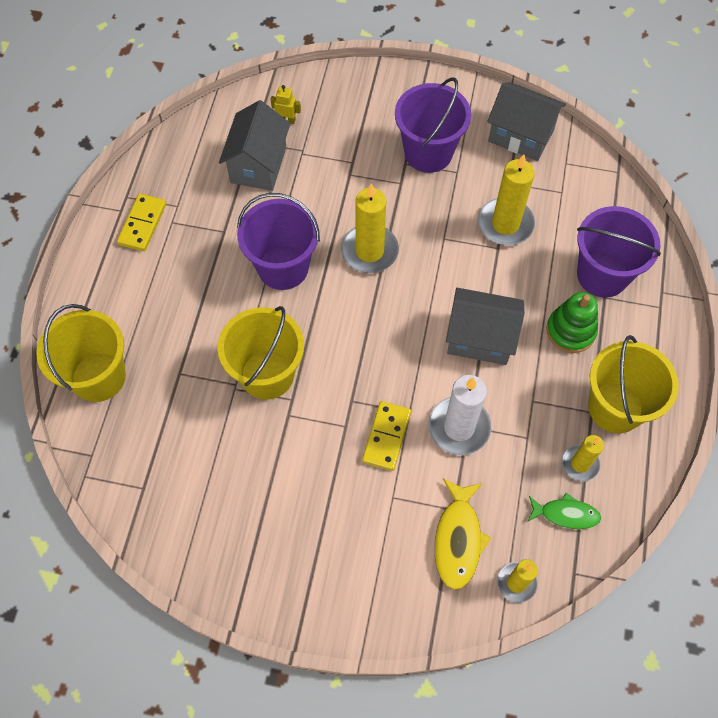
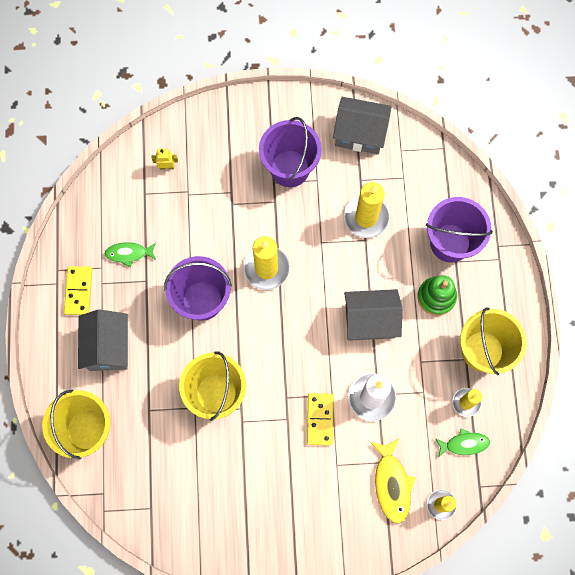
camera: 15 degrees left, 10 degrees up
grey house [219,100,290,191] -> grey house moved to [78,309,128,371]
none -> green fish [104,242,156,267]

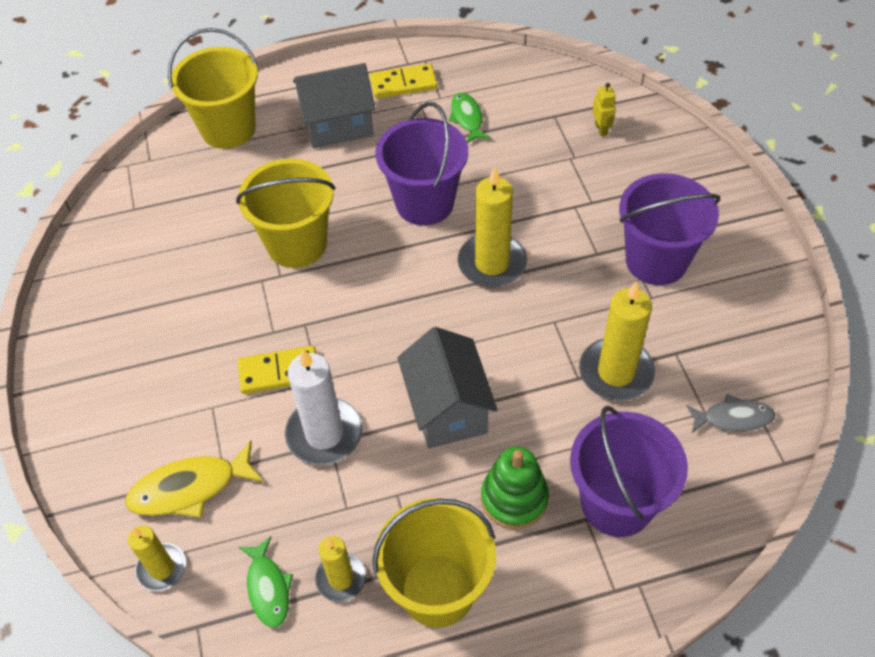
camera: 80 degrees right, 20 degrees down
grey house [333,97,391,154] -> none
none -> grey fish [686,394,775,433]

